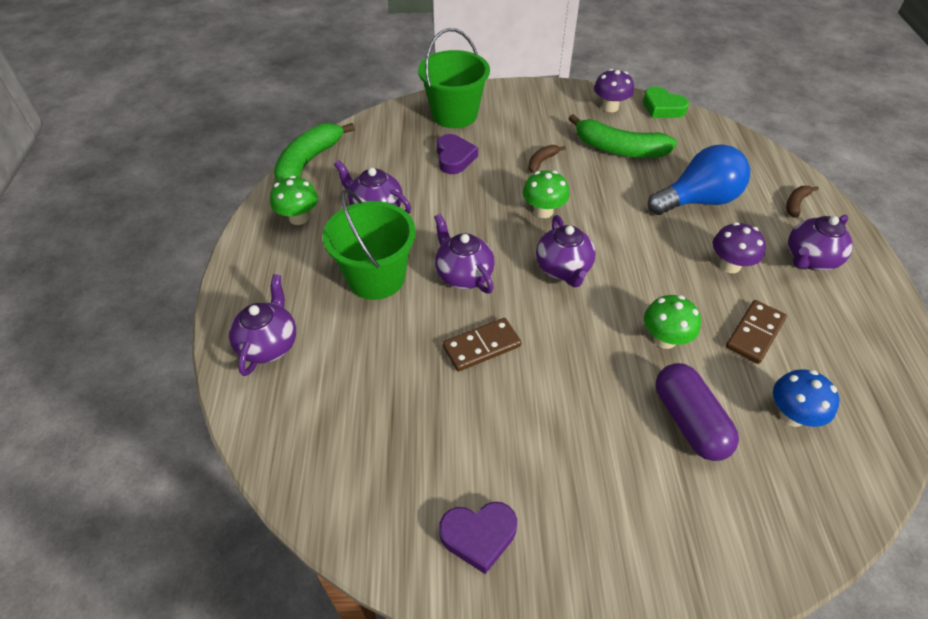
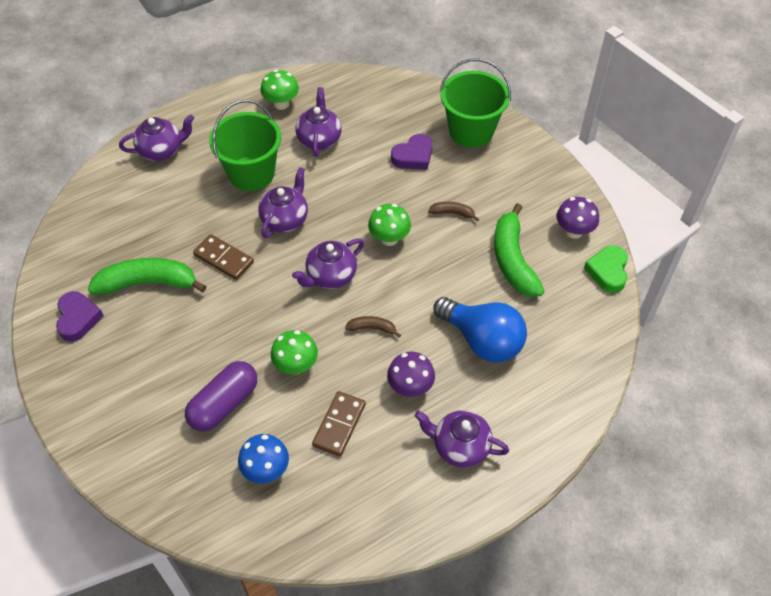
camera: 60 degrees right, 5 degrees up
green banana [274,123,355,182] -> green banana moved to [88,258,207,295]
purple heart [439,502,517,574] -> purple heart turned 150 degrees counterclockwise [56,291,104,341]
brown domino [726,300,787,364] -> brown domino turned 75 degrees counterclockwise [312,391,366,457]
brown banana [786,186,819,218] -> brown banana moved to [345,316,401,338]

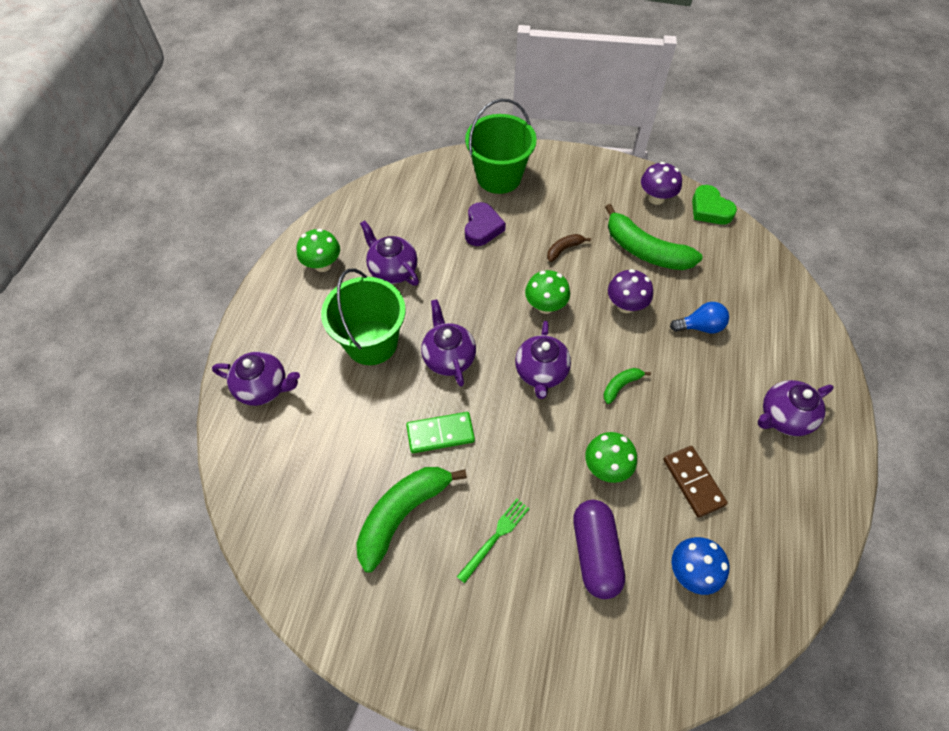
camera: 45 degrees left, 5 degrees up
purple heart [56,291,104,341] -> none
purple teapot [119,115,195,161] -> purple teapot turned 75 degrees clockwise [212,351,300,406]
brown domino [193,234,254,280] -> green domino [406,412,475,453]
brown banana [345,316,401,338] -> green banana [603,368,651,404]
purple mushroom [387,352,435,397] -> purple mushroom moved to [608,269,653,313]
blue light bulb [433,297,527,363] -> blue light bulb [670,302,729,333], size x0.55
none -> green fork [457,499,530,583]

